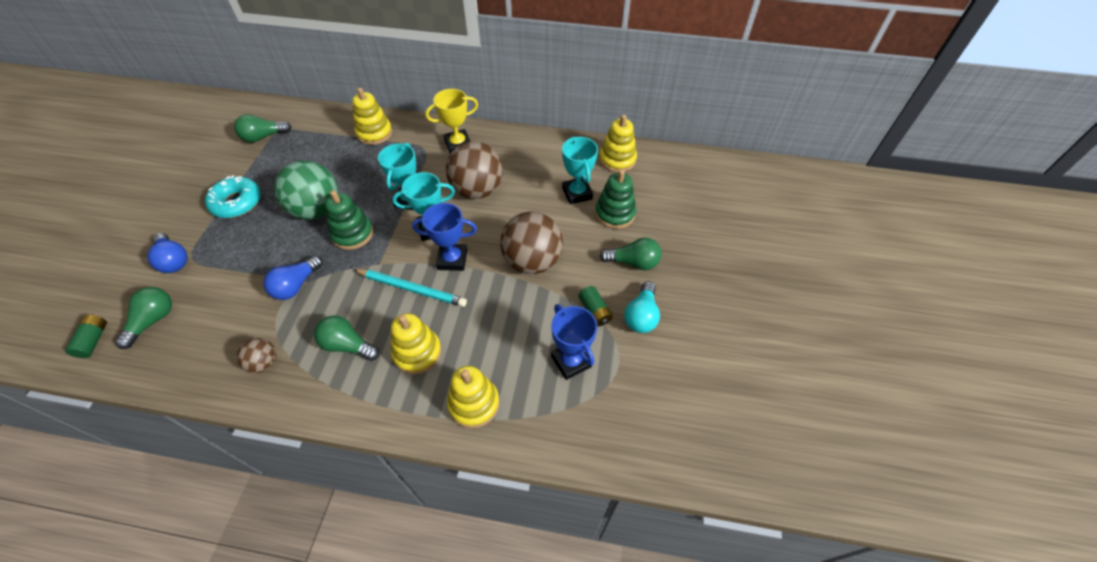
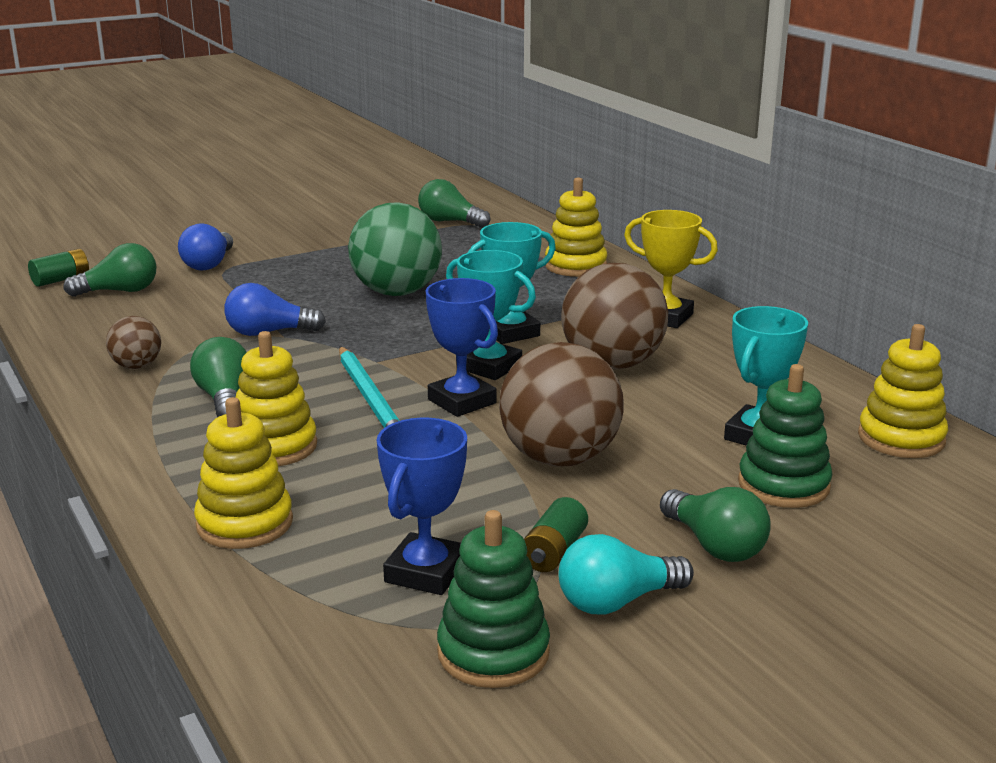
camera: 50 degrees right, 30 degrees down
turquoise donut [205,176,261,218] -> none
green stacking toy [325,190,373,250] -> green stacking toy moved to [437,510,550,688]

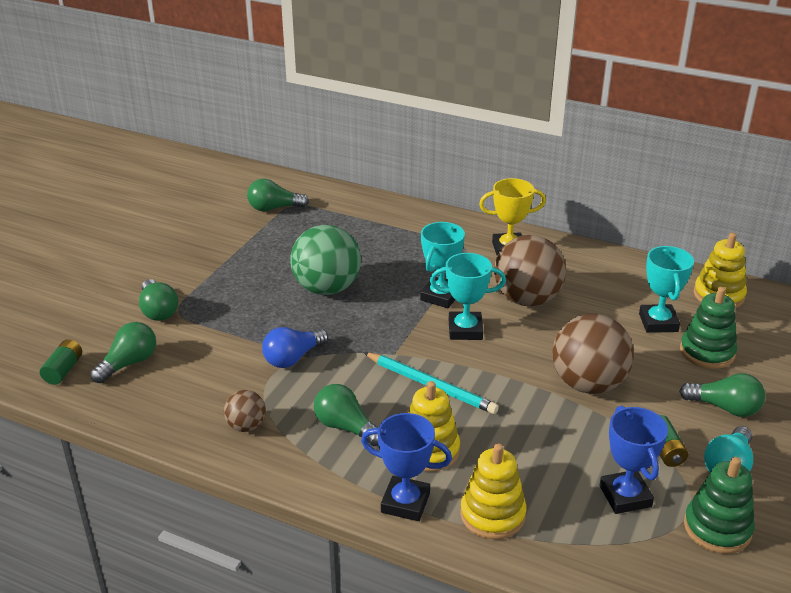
camera: 35 degrees left, 10 degrees up
blue light bulb [178,223,233,270] -> green light bulb [139,279,178,321]
blue trophy [425,278,498,417] -> blue trophy moved to [361,413,452,521]
yellow stacking toy [545,177,608,277] -> none

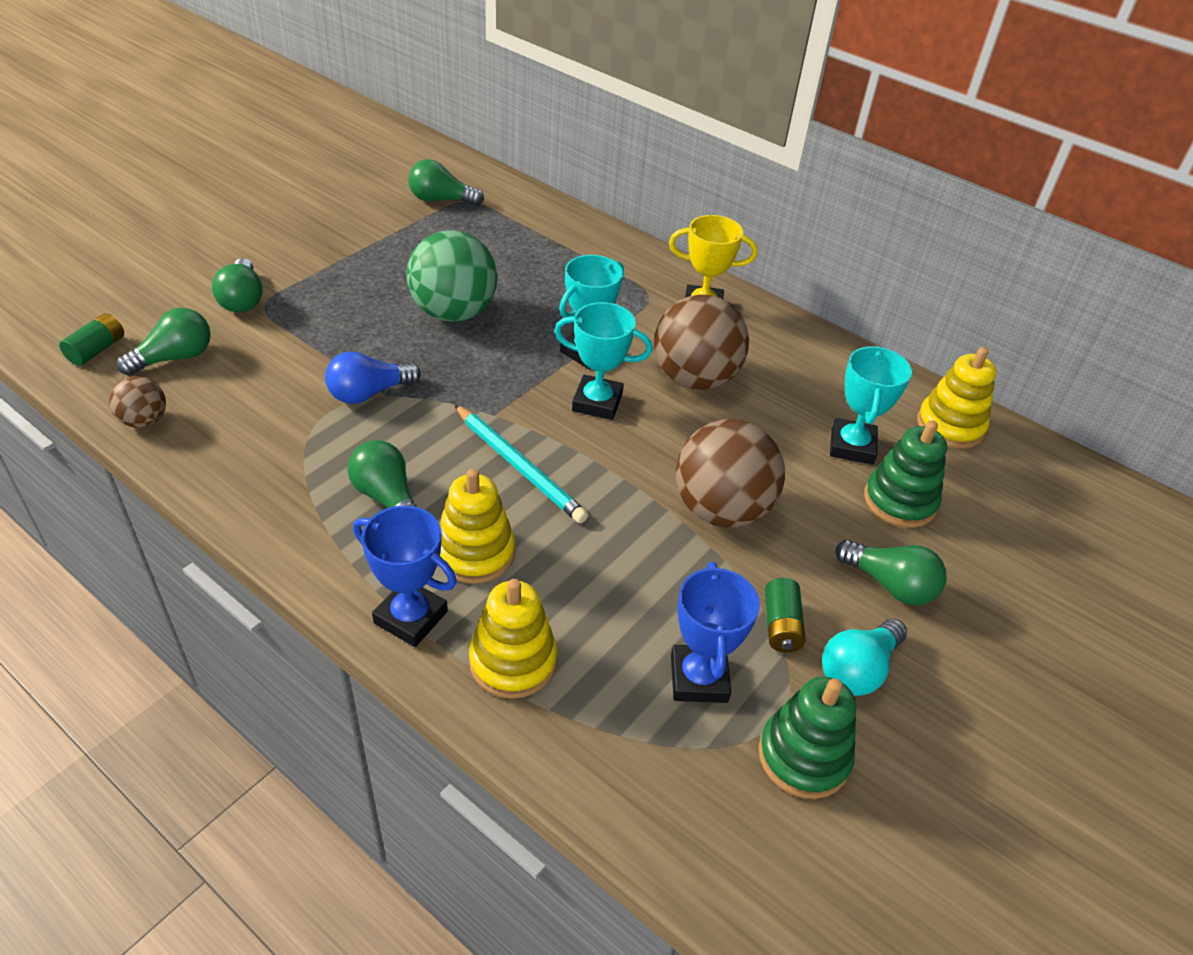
camera: 10 degrees right, 10 degrees up
brown ball [224,390,266,432] -> brown ball moved to [109,376,166,428]

